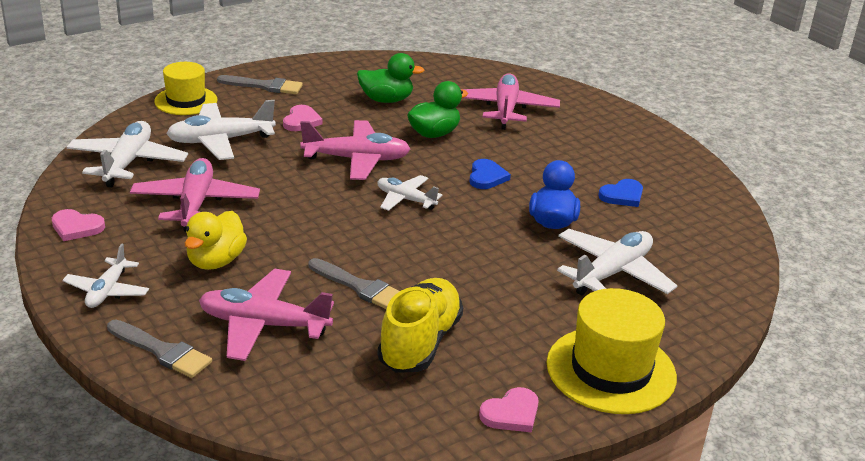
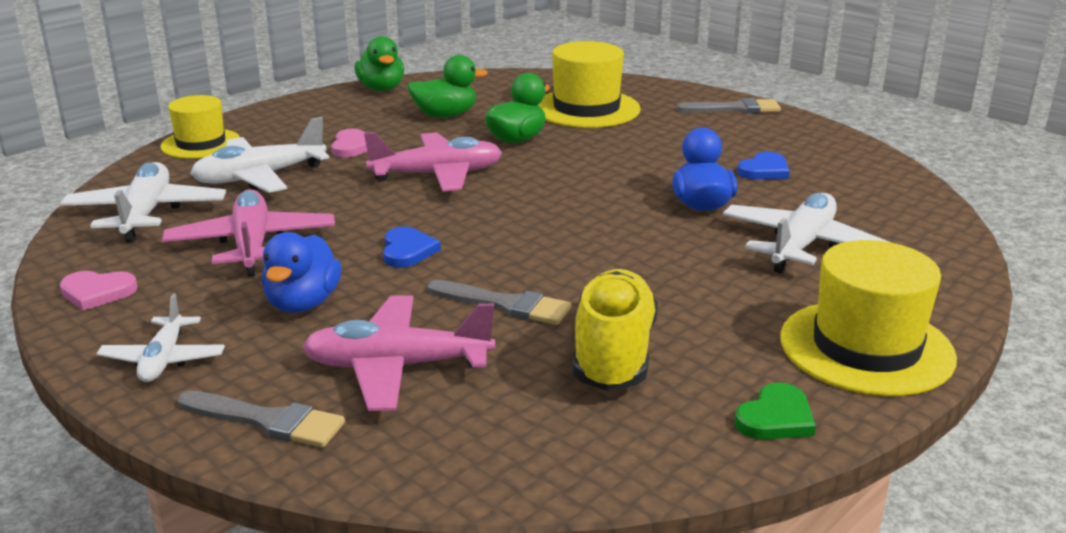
camera: 10 degrees left, 5 degrees down
yellow duck [185,211,247,270] -> blue duck [262,232,342,313]
grey brush [217,75,303,94] -> grey brush moved to [676,98,781,113]
white plane [378,175,442,211] -> none
pink plane [460,73,560,130] -> yellow hat [538,41,641,128]
blue heart [469,159,511,189] -> blue heart moved to [383,227,441,268]
pink heart [479,387,539,433] -> green heart [735,382,816,440]
none -> green duck [354,36,404,91]

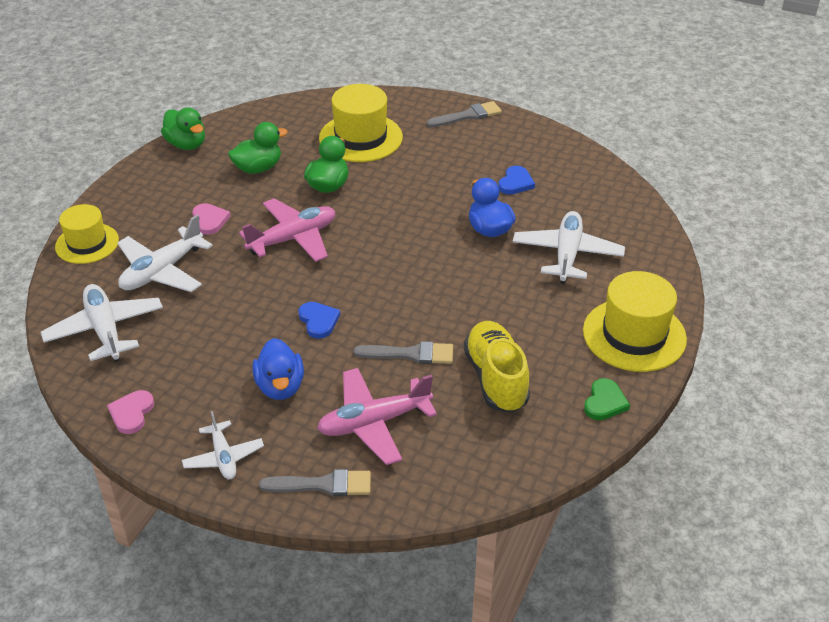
camera: 20 degrees left, 15 degrees up
pink heart [60,271,138,311] -> pink heart turned 120 degrees clockwise [107,390,154,434]
pink plane [162,189,335,277] -> none

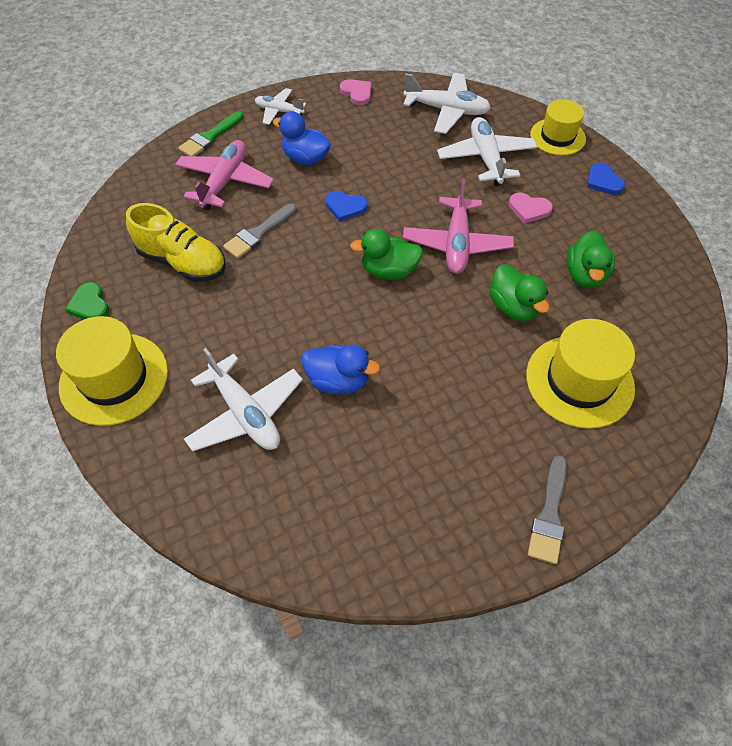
camera: 130 degrees right, 15 degrees up
green duck [161,107,205,150] -> green duck moved to [350,229,423,280]
grey brush [259,469,371,496] -> green brush [178,111,244,156]
blue heart [498,166,535,195] -> blue heart moved to [587,163,625,195]

